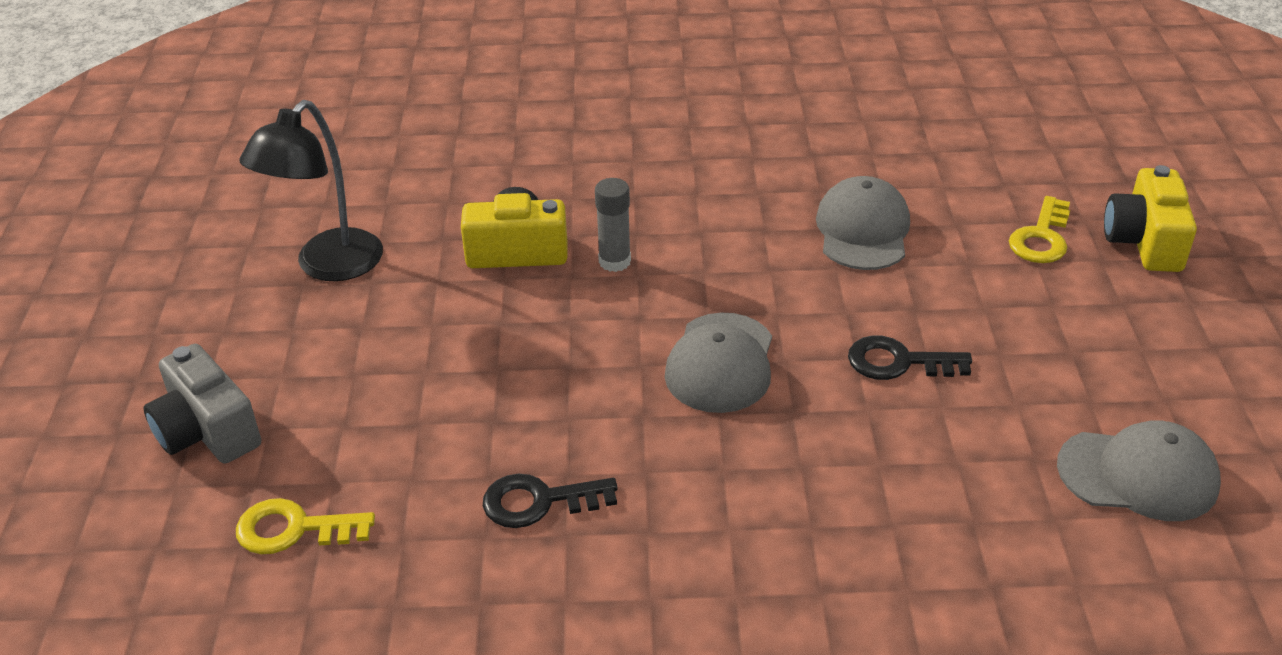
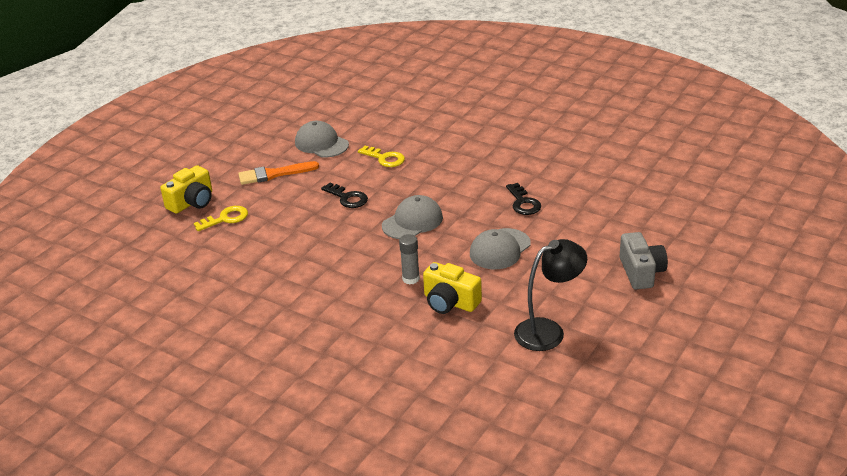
camera: 145 degrees left, 5 degrees down
yellow key [236,498,375,554] -> yellow key moved to [358,146,405,167]
black key [483,474,618,528] -> black key turned 45 degrees clockwise [506,183,541,215]
grey cap [816,176,910,270] -> grey cap moved to [470,228,531,269]
none -> orange brush [238,161,319,185]

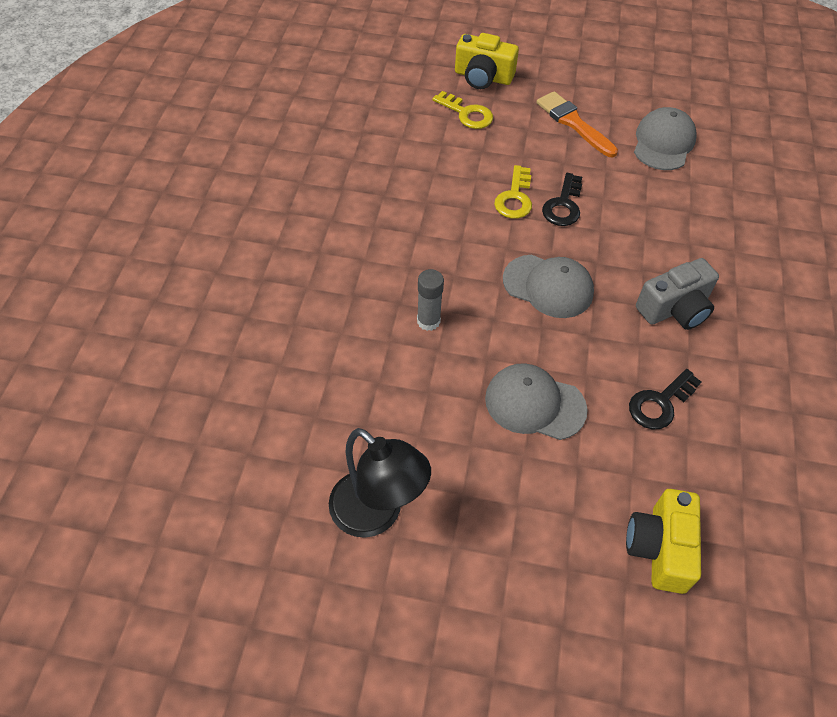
camera: 65 degrees right, 20 degrees up
yellow key [358,146,405,167] -> yellow key moved to [494,165,532,219]
yellow camera [423,262,482,314] -> yellow camera moved to [626,489,701,594]
grey camera [619,232,668,290] -> grey camera moved to [636,258,719,330]

